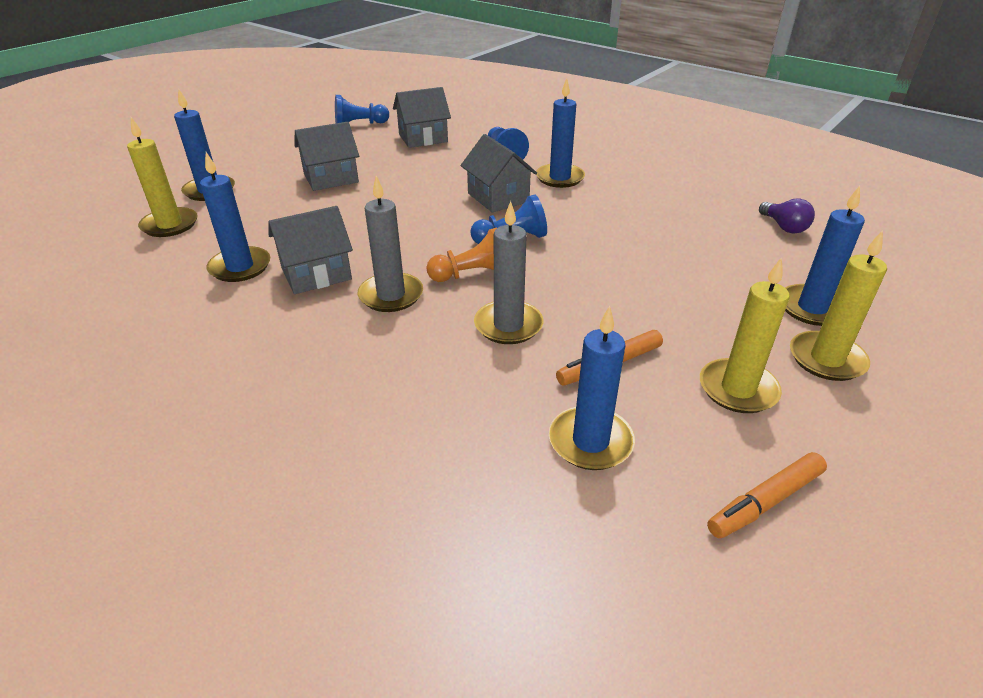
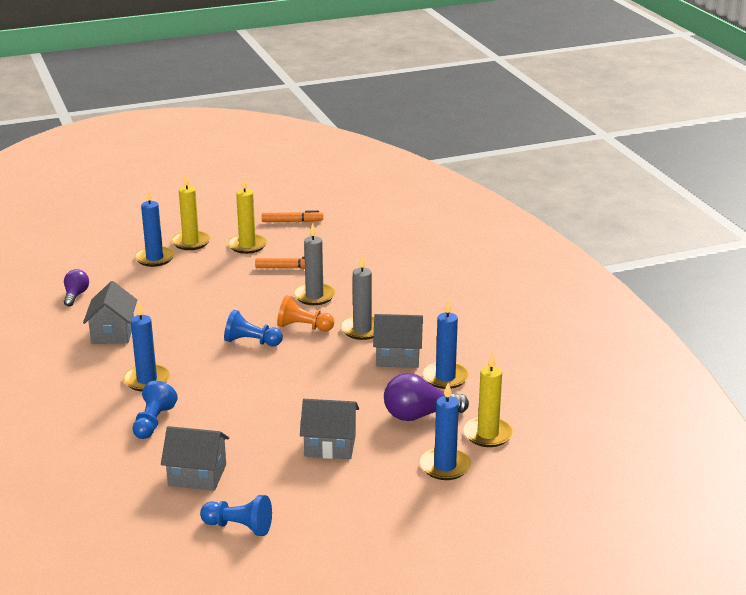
camera: 150 degrees left, 10 degrees down
grey house [460,134,537,212] -> grey house moved to [83,281,137,344]
blue candle [549,306,635,470] -> none
none -> purple light bulb [384,373,469,421]

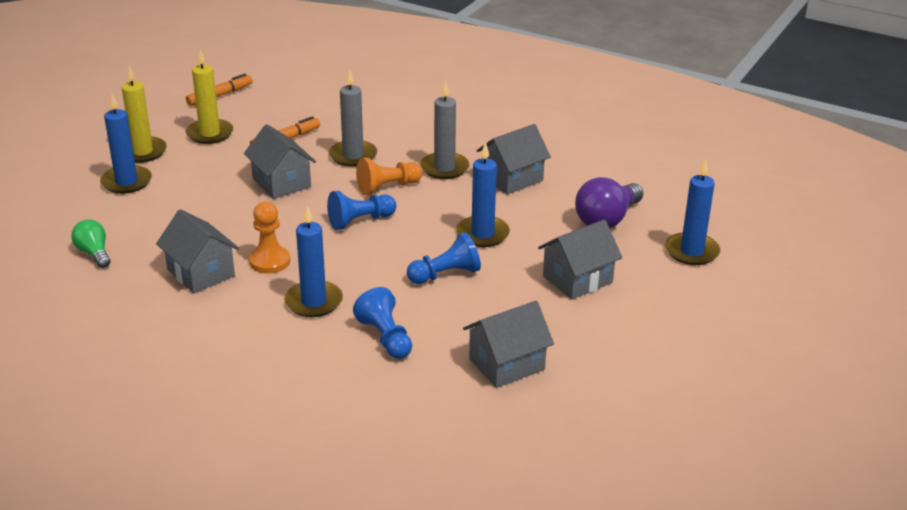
camera: 40 degrees left, 5 degrees up
purple light bulb [64,269,89,306] -> green light bulb [71,219,110,268]
blue pawn [200,495,272,536] -> blue pawn moved to [407,232,481,284]
blue candle [423,299,469,389] -> blue candle moved to [456,142,510,247]
yellow candle [463,352,513,447] -> none
none -> grey house [244,124,316,199]
none -> orange pawn [249,201,290,274]

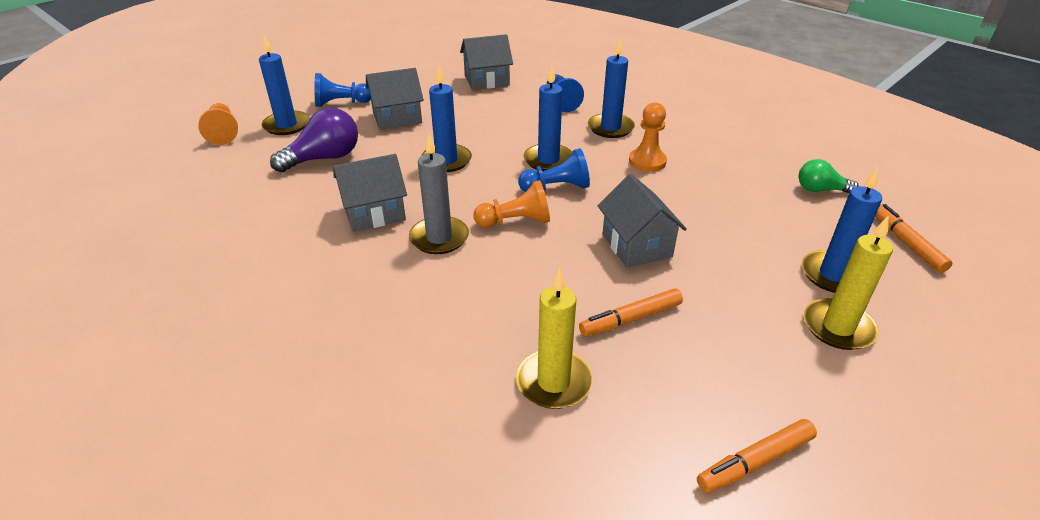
camera: 165 degrees left, 5 degrees up
green light bulb [71,219,110,268] -> green light bulb turned 120 degrees clockwise [799,159,859,193]
grey house [156,209,239,293] -> none
yellow candle [186,50,233,144] -> yellow candle moved to [516,268,593,409]
grey candle [329,69,377,167] -> none
blue pawn [407,232,481,284] -> blue pawn moved to [314,73,371,107]
none -> orange pawn [198,103,238,145]
none -> blue candle [524,66,572,171]
none -> orange marker [875,204,953,273]

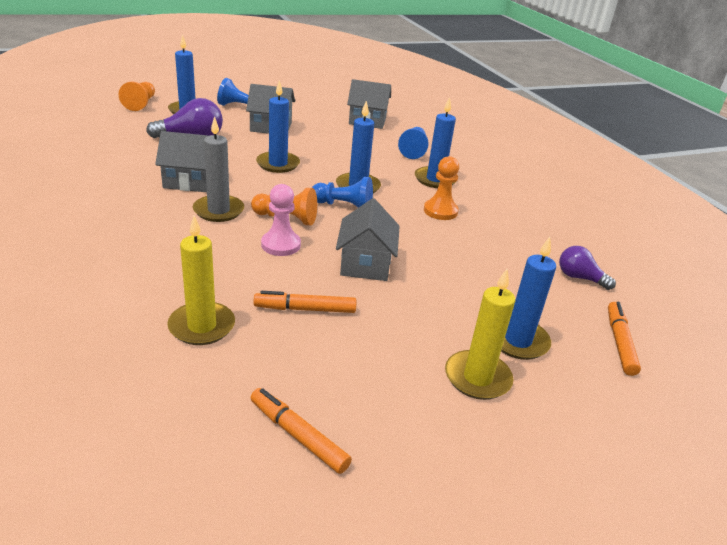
camera: 20 degrees right, 5 degrees down
orange marker [697,419,817,493] -> orange marker turned 45 degrees clockwise [251,388,352,474]
green light bulb [799,159,859,193] -> purple light bulb [559,246,616,290]
none -> pink pawn [261,184,301,256]

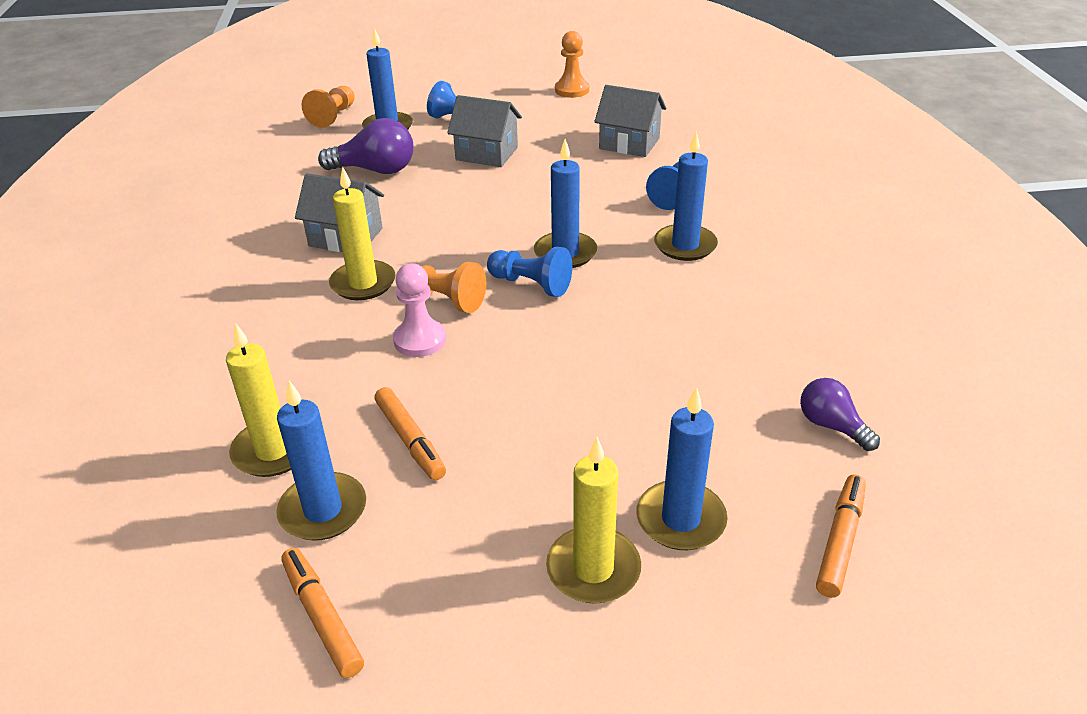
camera: 20 degrees right, 5 degrees up
grey candle [193,116,244,222] -> yellow candle [329,167,396,300]
orange marker [254,291,356,313] -> orange marker turned 135 degrees counterclockwise [374,387,446,480]
blue candle [256,80,300,173] -> blue candle moved to [276,381,366,541]
grey house [336,198,400,281] -> none
orange pawn [424,156,459,220] -> orange pawn moved to [555,31,589,98]

